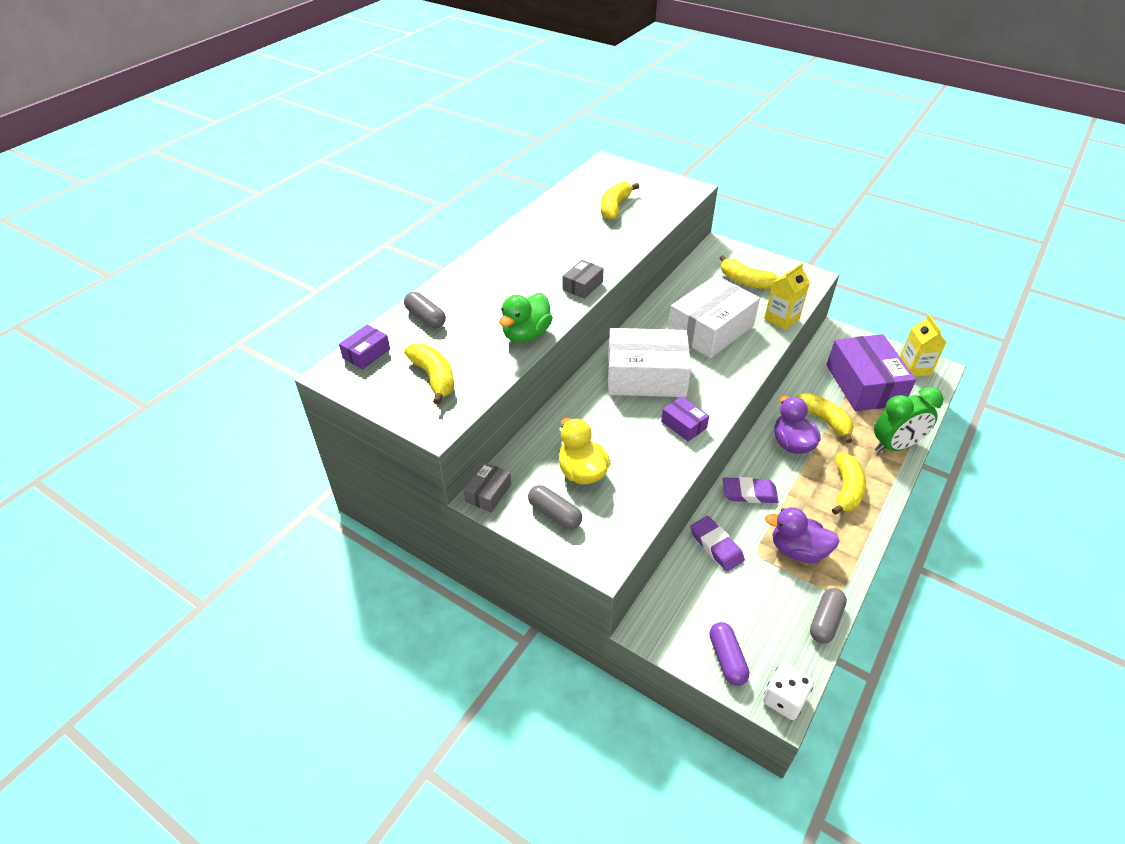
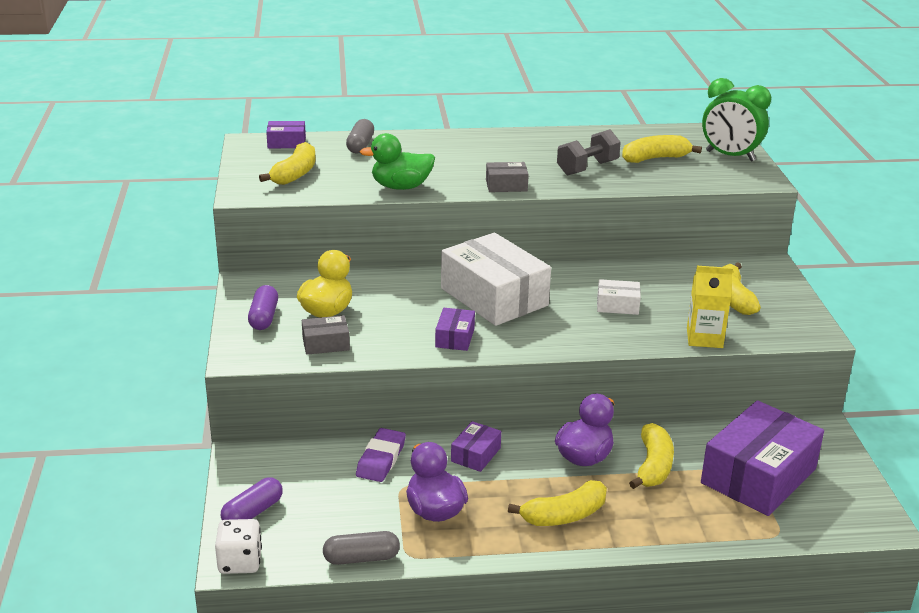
camera: 50 degrees right, 15 degrees down
grey box [463,462,511,512] -> grey box moved to [302,315,350,355]
grey capsule [528,485,582,529] -> purple capsule [248,285,278,330]
white box [668,275,760,358] -> white box [597,279,641,315], size x0.45
purple eraser [723,477,779,503] -> purple box [451,421,501,472]
green clock [874,387,944,453] -> green clock moved to [702,78,771,162]
yellow carton [900,315,947,377] -> none
none -> grey dumbbell [557,129,621,176]

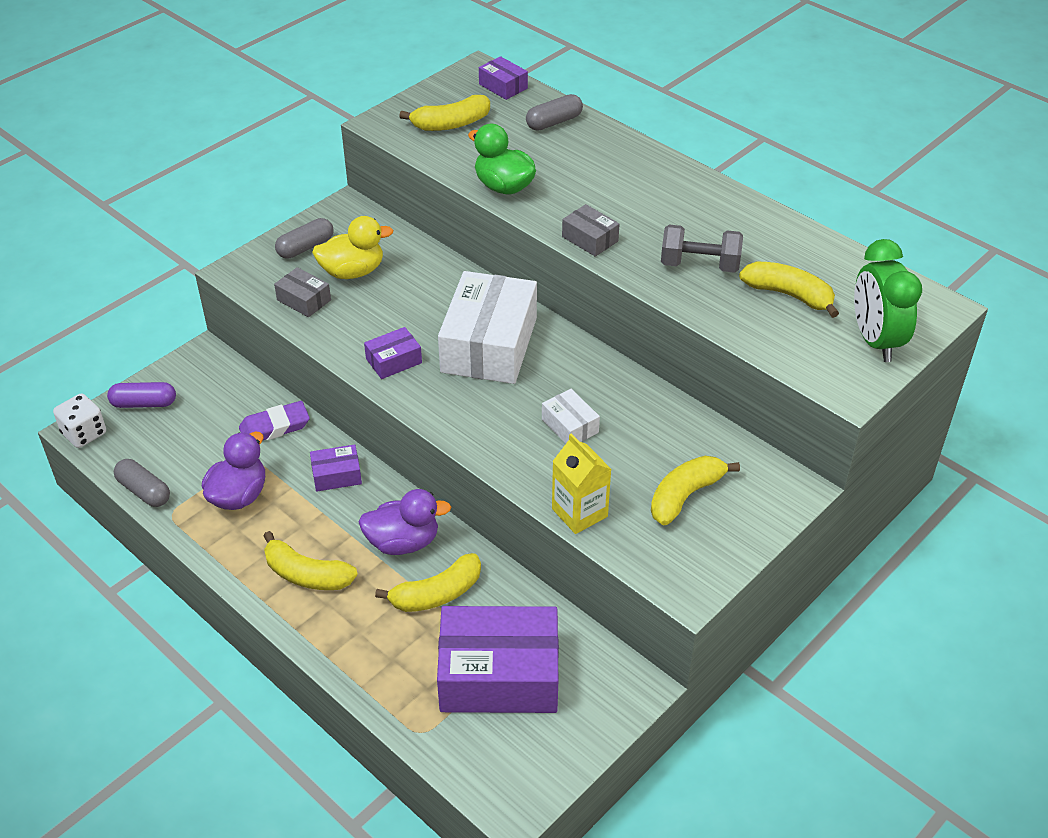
camera: 50 degrees right, 15 degrees up
purple capsule [248,285,278,330] -> grey capsule [275,218,334,259]

